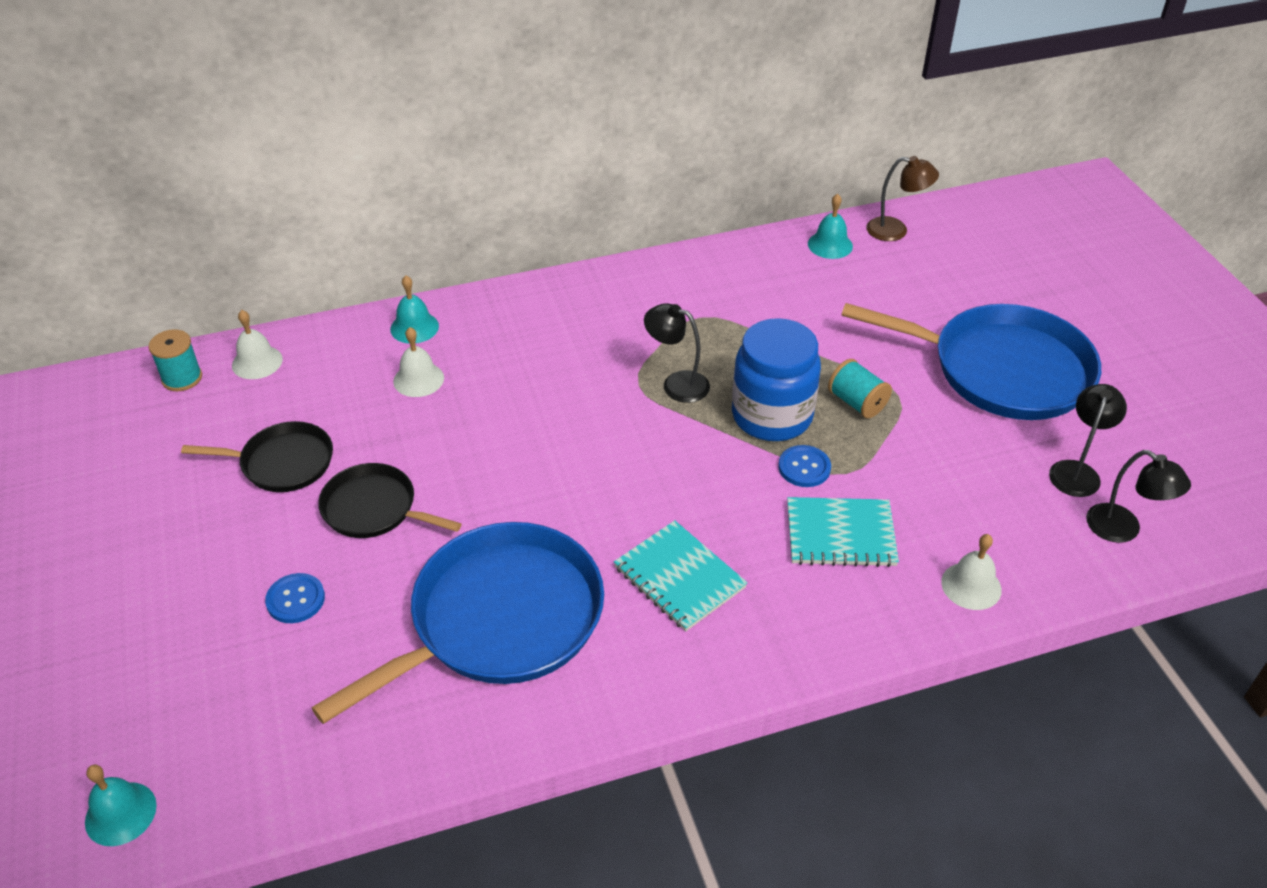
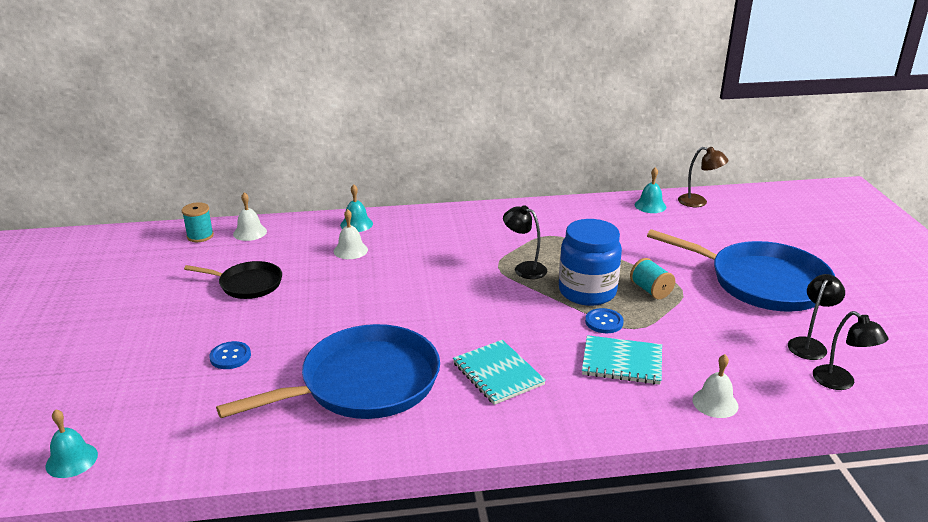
camera: 10 degrees right, 15 degrees down
black pan [318,463,462,538] -> none

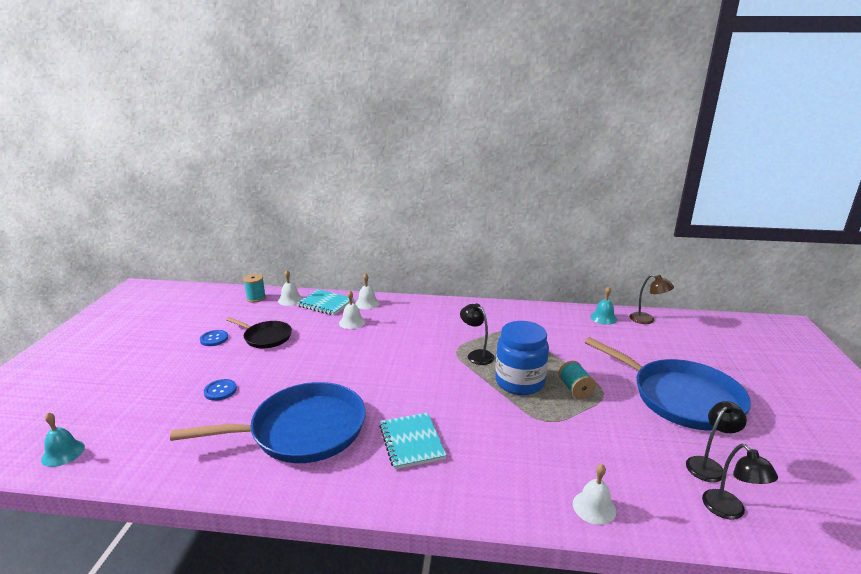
camera: 15 degrees right, 5 degrees down
turquoise bell [340,185,373,232] -> white bell [355,273,380,309]
turquoise notebook [582,335,662,384] -> turquoise notebook moved to [297,289,354,316]
blue button [585,308,624,333] -> blue button moved to [200,330,228,346]

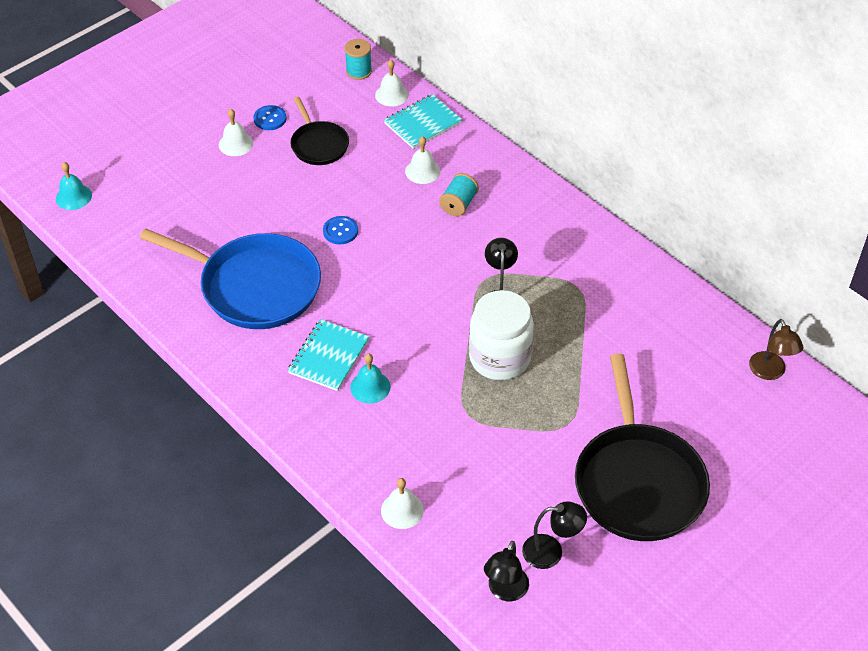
camera: 40 degrees right, 25 degrees up
blue button [204,379,237,401] -> blue button moved to [323,216,358,244]
turquoise notebook [297,289,354,316] -> turquoise notebook turned 75 degrees clockwise [384,94,462,149]
white bell [355,273,380,309] -> white bell moved to [219,109,253,156]
blue jar [495,321,549,395] -> white jar [469,290,534,380]
turquoise spool [559,361,596,399] -> turquoise spool moved to [439,173,479,216]
blue pan [585,337,751,431] -> black pan [575,354,710,541]
turquoise bell [590,287,617,325] -> turquoise bell moved to [350,353,390,404]

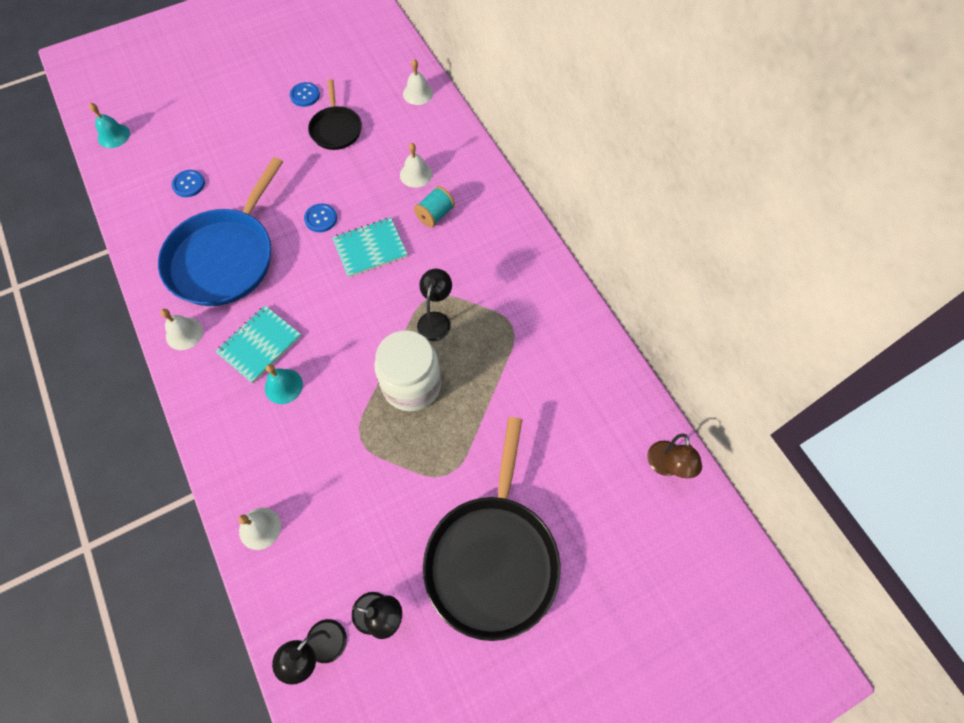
camera: 15 degrees right, 15 degrees up
blue pan [140,228,321,329] -> blue pan turned 75 degrees clockwise [158,157,283,306]
white bell [219,109,253,156] -> white bell moved to [160,309,203,350]
turquoise spool [345,39,372,80] -> none
turquoise notebook [384,94,462,149] -> turquoise notebook moved to [332,217,408,278]
none -> blue button [171,170,205,197]

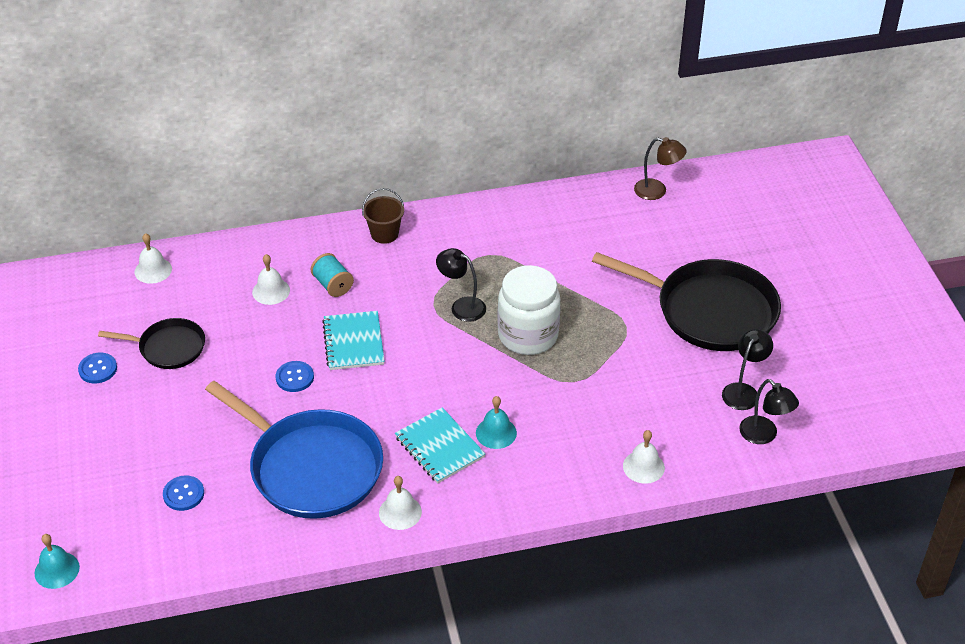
camera: 75 degrees left, 20 degrees down
none -> brown bucket [362,188,404,244]

